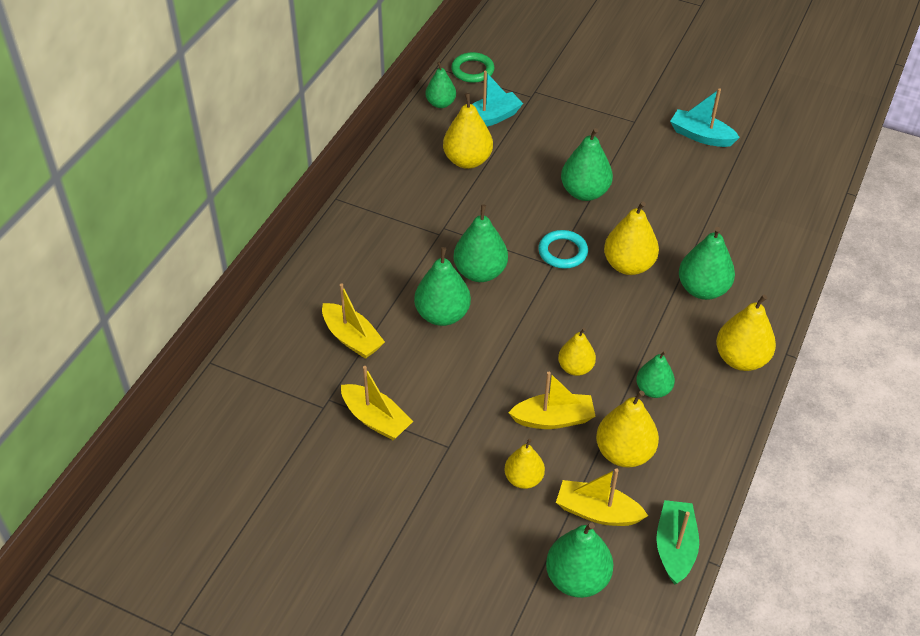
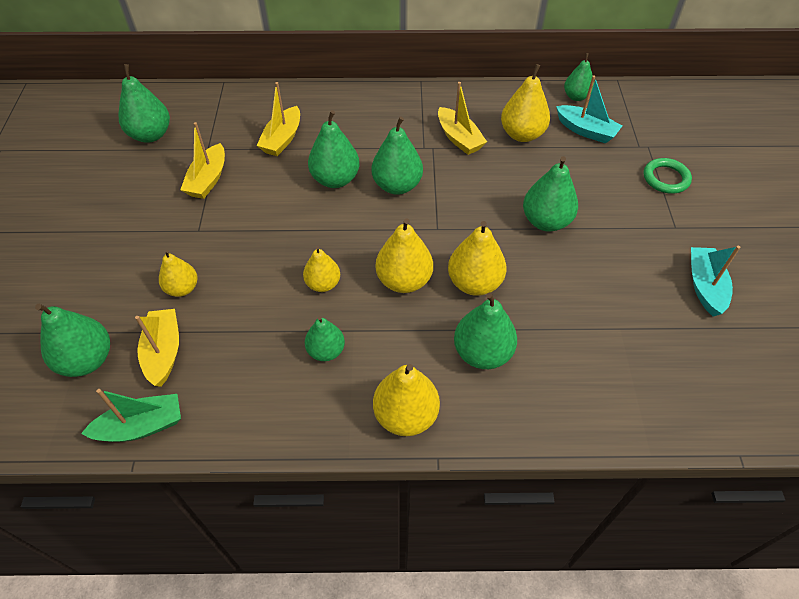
camera: 65 degrees right, 5 degrees up
green ring [451,52,494,83] -> green ring moved to [644,158,692,194]
yellow boat [508,372,595,429] -> yellow boat moved to [438,82,487,155]
turquoise ring [538,230,588,269] -> none
yellow pear [596,391,659,468] -> yellow pear moved to [376,218,433,293]
none -> green pear [118,64,170,142]

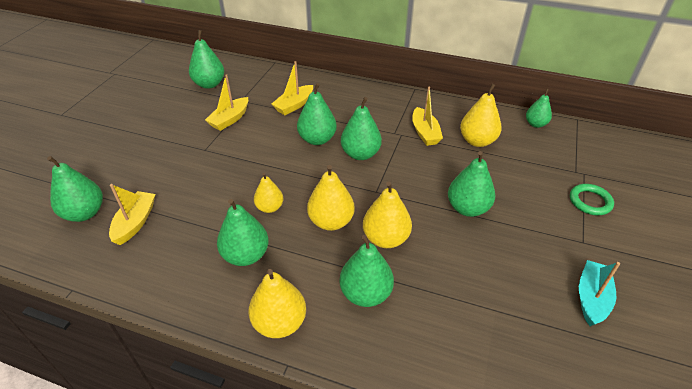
camera: 20 degrees right, 10 degrees down
green boat [81,389,181,442] -> none
yellow pear [159,250,198,297] -> none
green pear [305,316,345,361] -> green pear [217,199,269,266], size x1.55
turquoise boat [556,75,622,144] -> none

